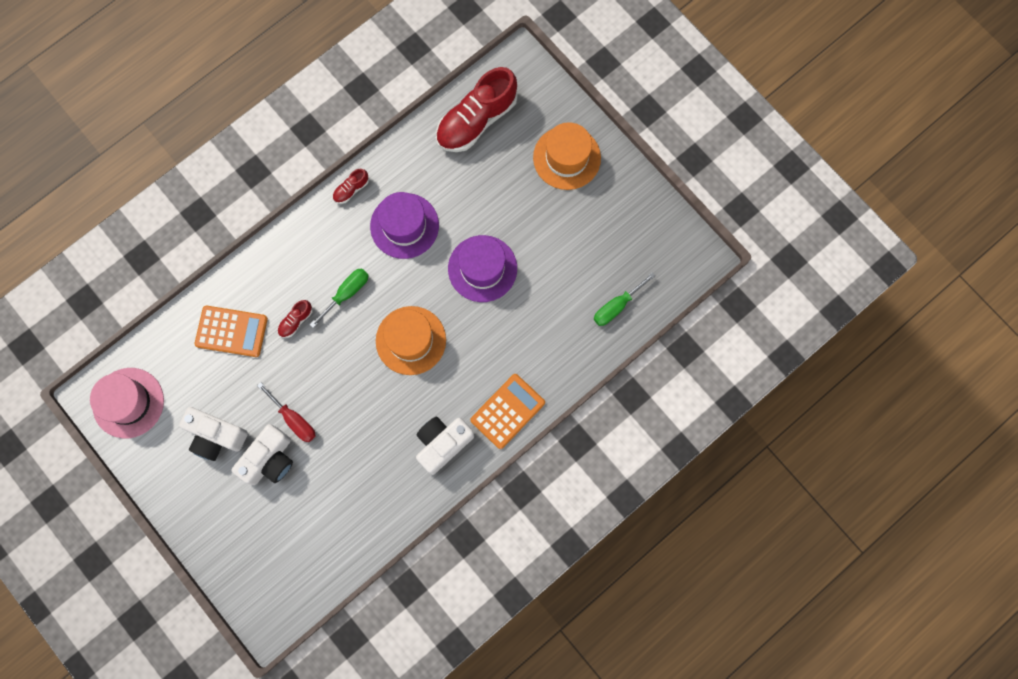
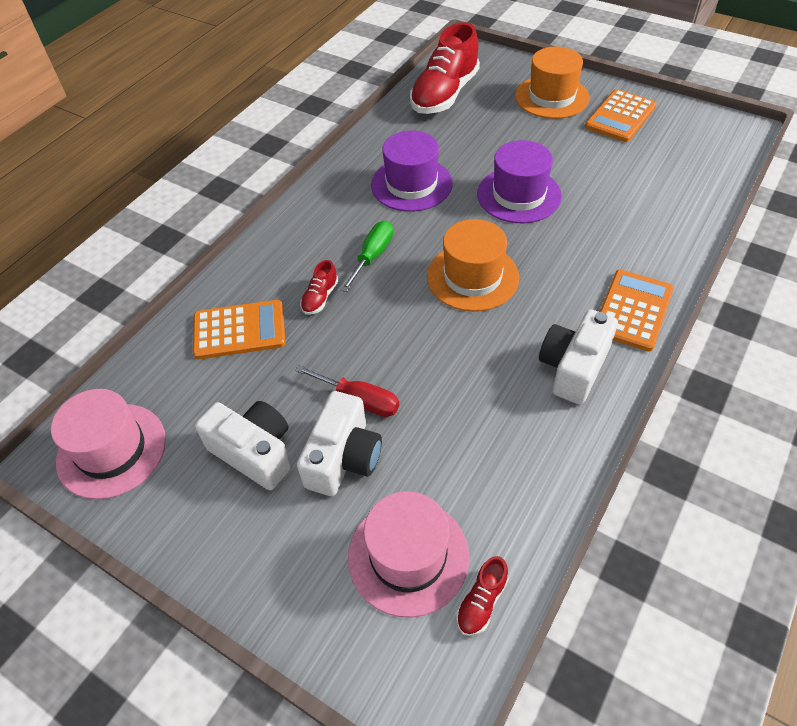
camera: 15 degrees left, 25 degrees down
white camera [179,407,248,461] -> white camera turned 150 degrees counterclockwise [195,401,291,490]
red shoe [333,169,369,204] -> red shoe moved to [456,556,509,636]
green screwdriver [594,272,655,326] -> none
none -> pink hat [348,491,469,618]
none -> orange calculator [585,89,657,142]

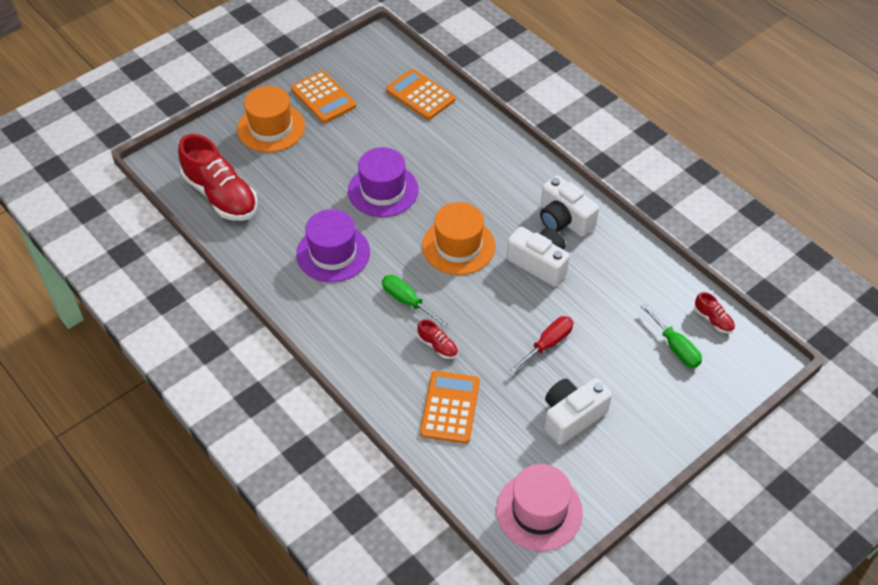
camera: 75 degrees left, 0 degrees up
white camera [297,391,382,496] -> white camera moved to [507,227,570,287]
pink hat [348,491,469,618] -> green screwdriver [641,304,702,368]
orange calculator [600,270,674,352] -> orange calculator moved to [386,69,455,120]

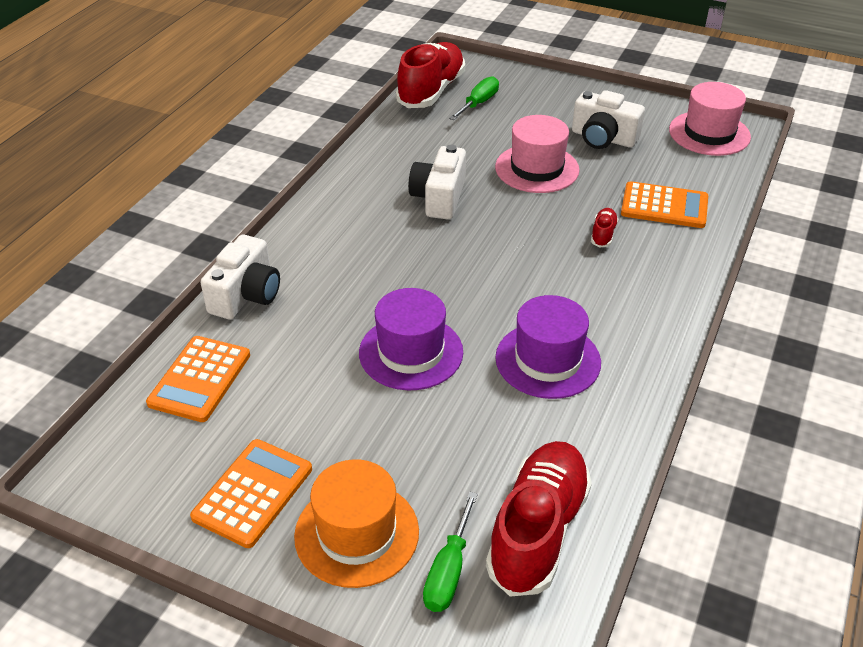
camera: 115 degrees left, 10 degrees down
green screwdriver [382,275,448,327] -> green screwdriver moved to [423,492,478,612]
orange calculator [420,371,480,444] -> orange calculator turned 150 degrees counterclockwise [621,181,708,228]
orange hat [422,202,495,275] -> none
red screwdriver [510,316,573,373] -> pink hat [495,115,580,193]
white camera [540,175,599,237] -> white camera moved to [200,235,280,320]
red shoe [694,292,735,334] -> red shoe [396,42,465,108], size x2.34

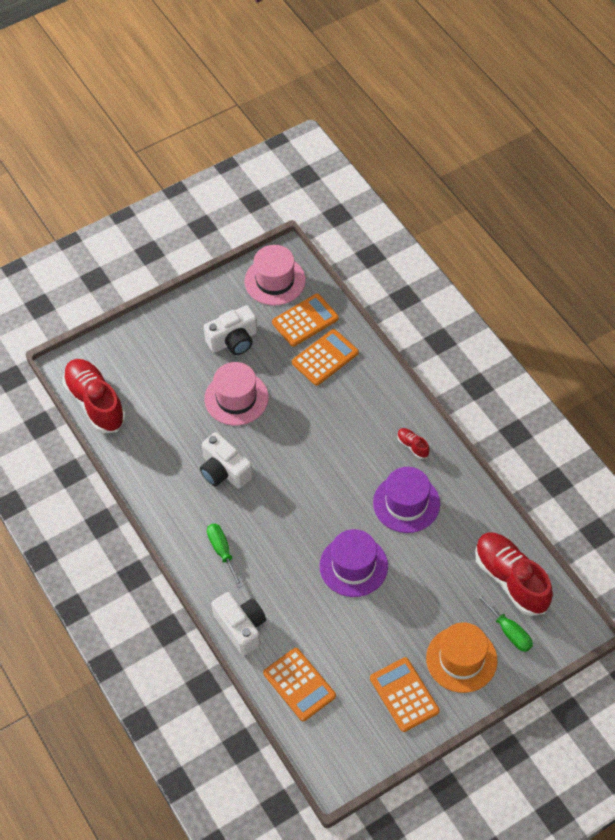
camera: 55 degrees left, 15 degrees up
green screwdriver [449,76,499,120] -> green screwdriver moved to [207,523,243,588]
red shoe [591,208,619,247] -> red shoe moved to [397,428,430,459]
none -> orange calculator [272,293,339,347]

